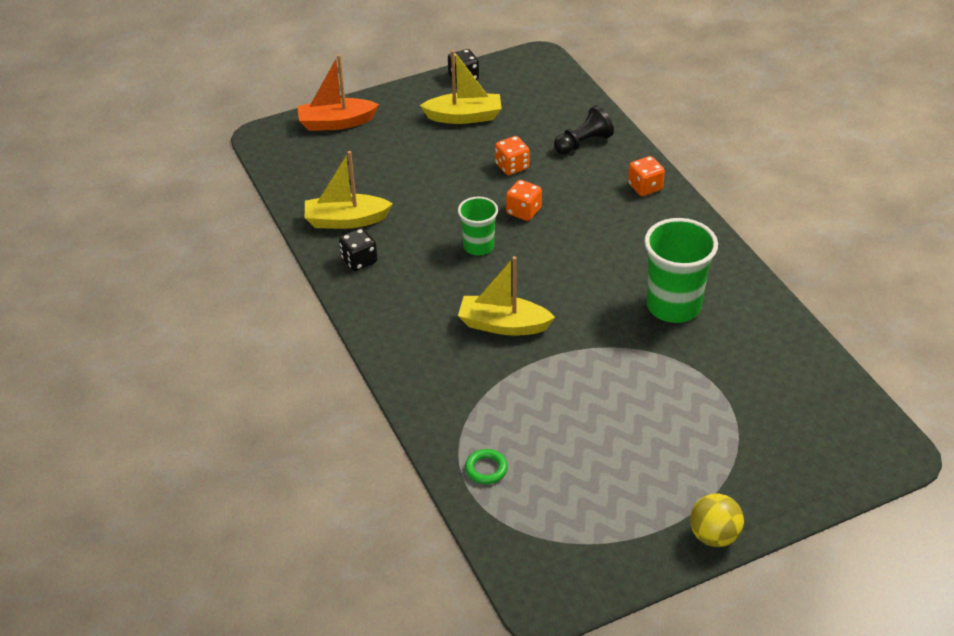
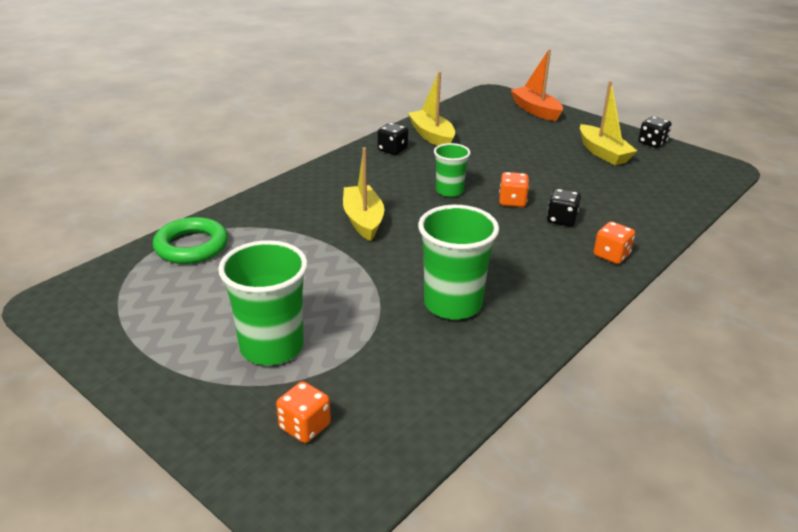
camera: 65 degrees right, 10 degrees down
green ring [465,449,508,484] -> green ring [153,217,228,264], size x1.96
orange dice [495,136,530,175] -> orange dice moved to [276,381,331,443]
black pawn [554,105,614,154] -> none
yellow ball [690,493,744,547] -> none
none -> green cup [218,240,308,365]
none -> black dice [547,189,581,227]

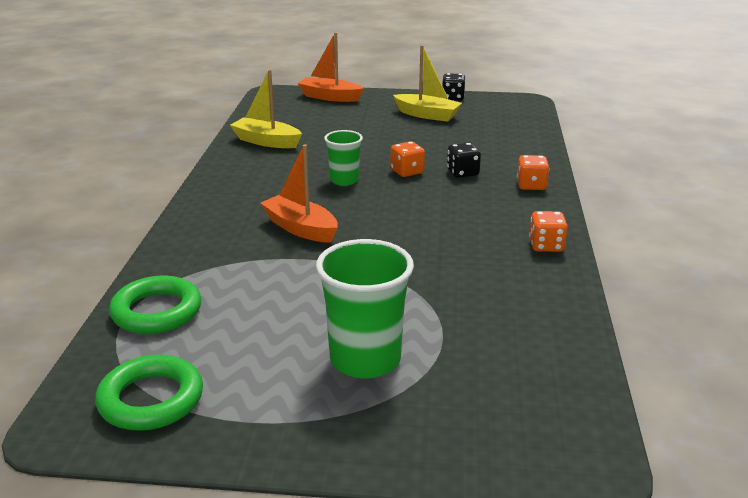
camera: 35 degrees left, 5 degrees down
orange dice [276,381,331,443] -> orange dice moved to [529,211,568,252]
yellow boat [343,147,384,241] -> orange boat [260,144,338,243]
black dice [378,122,408,155] -> none
green cup [418,205,499,320] -> none
none -> green ring [95,355,203,431]

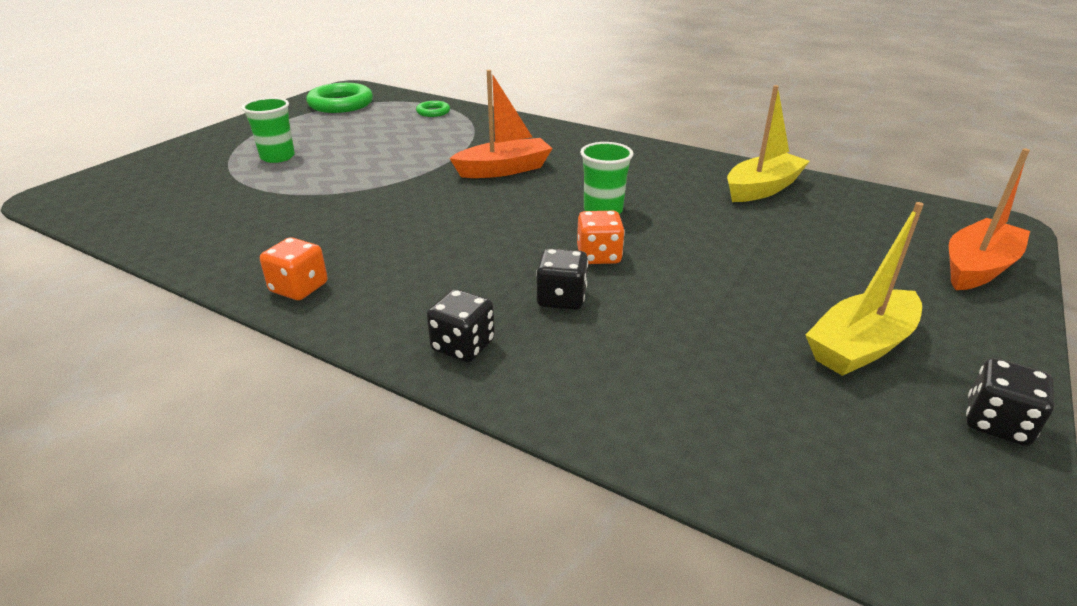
camera: 115 degrees right, 5 degrees up
green ring [109,275,201,334] -> green ring [416,101,450,117], size x0.51
green cup [316,239,414,378] -> green cup [242,97,295,163], size x0.59
orange dice [517,155,549,190] -> black dice [427,289,495,362]

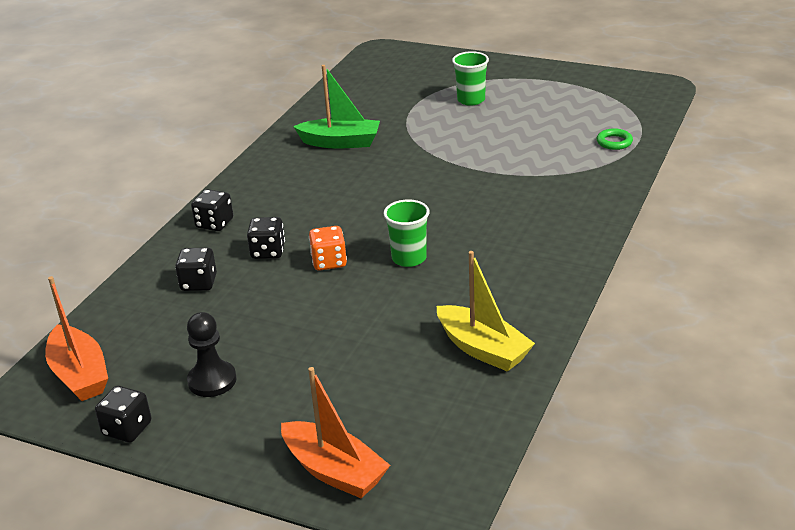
camera: 85 degrees right, 0 degrees up
orange dice [260,237,327,300] -> none
green ring [306,83,373,113] -> none
orange boat [449,70,553,178] -> orange boat moved to [45,276,108,401]
yellow boat [806,202,924,376] -> black pawn [187,312,236,397]
none -> black dice [175,248,217,291]
none -> green boat [293,65,380,149]

